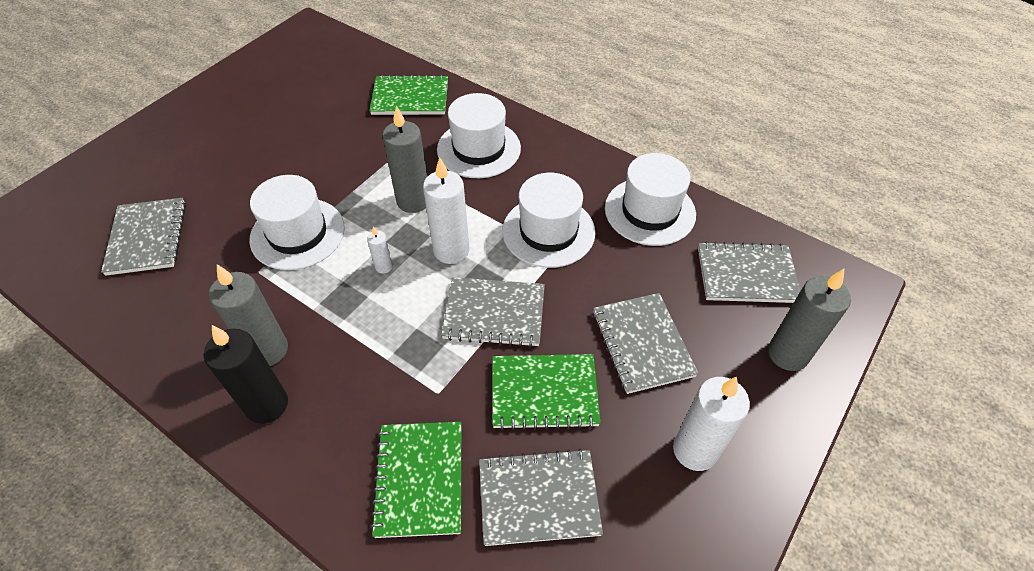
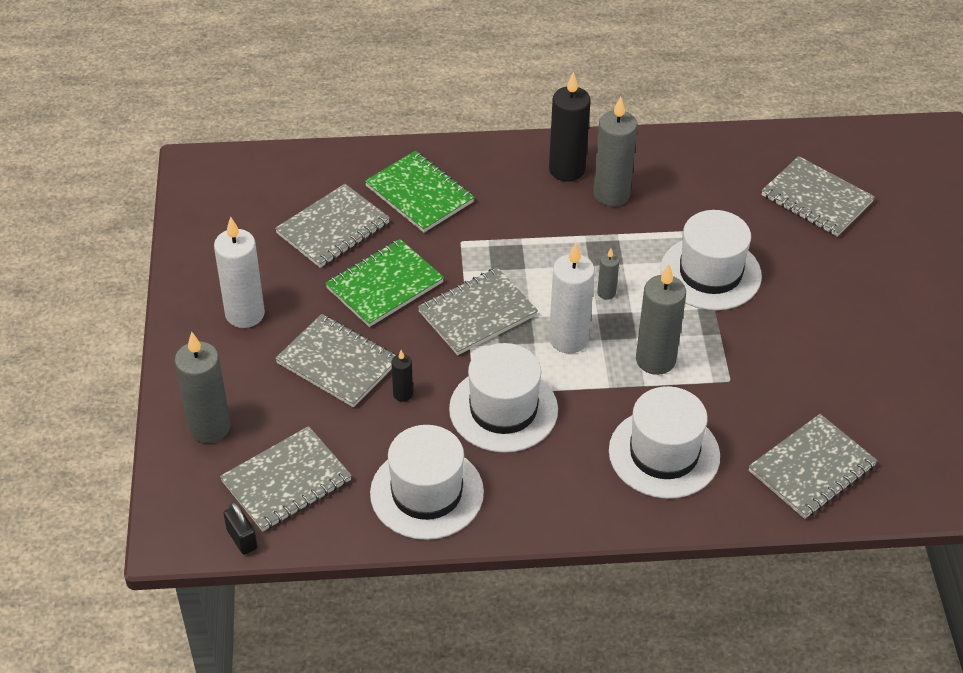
camera: 140 degrees right, 5 degrees down
white candle [367,226,393,274] -> grey candle [597,249,619,300]
green notebook [369,75,448,115] -> grey notebook [749,414,877,519]
none -> black padlock [223,502,257,555]
none -> black candle [392,350,413,402]

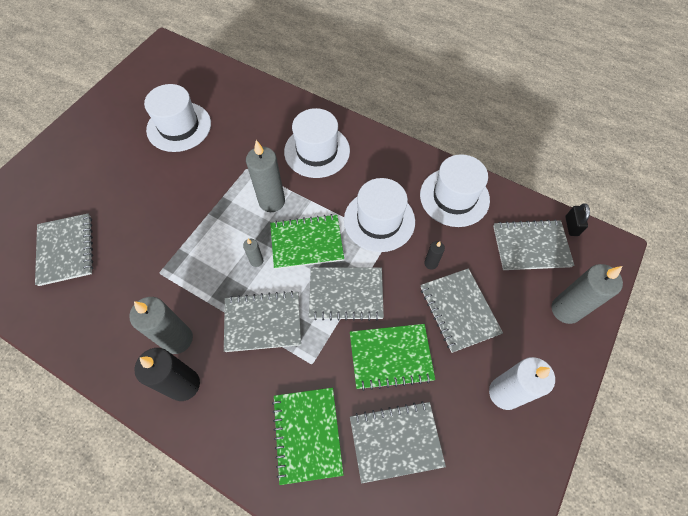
camera: 145 degrees left, 15 degrees up
white candle [549,243,595,353] -> green notebook [270,214,344,269]
white hat [660,210,762,310] -> white hat moved to [144,84,211,152]
grey notebook [749,414,877,519] -> grey notebook moved to [224,291,301,352]

